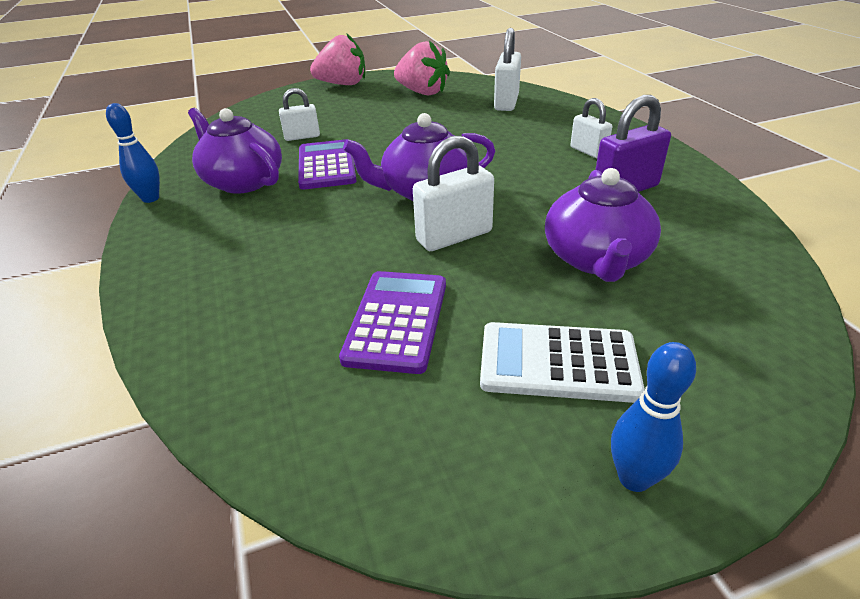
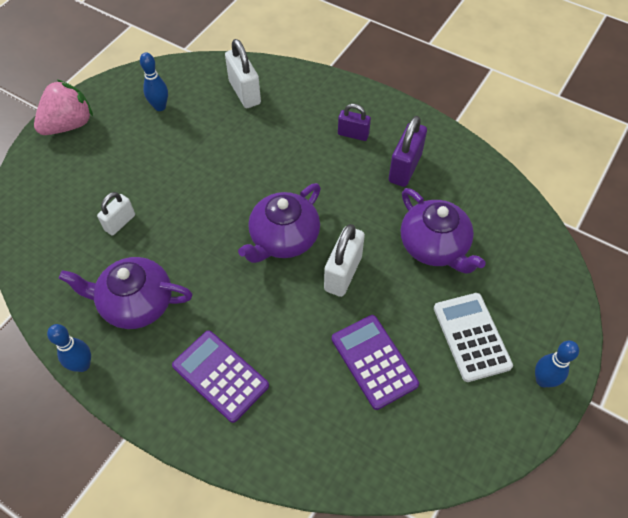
camera: 40 degrees left, 20 degrees up
purple calculator [298,139,357,189] -> purple calculator moved to [172,330,269,423]
pink strawberry [394,41,450,96] -> blue bowling pin [140,53,168,111]
white calculator [480,322,645,403] -> white calculator turned 105 degrees clockwise [434,293,513,382]
white padlock [570,98,612,158] -> purple padlock [338,104,371,141]

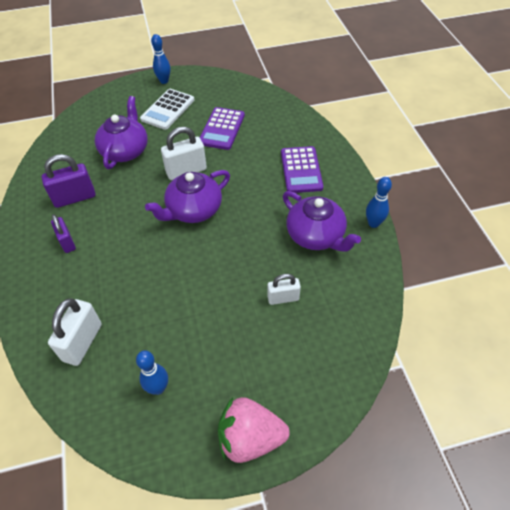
camera: 135 degrees left, 5 degrees down
purple teapot [238,183,321,263] -> purple teapot turned 150 degrees clockwise [145,170,230,223]

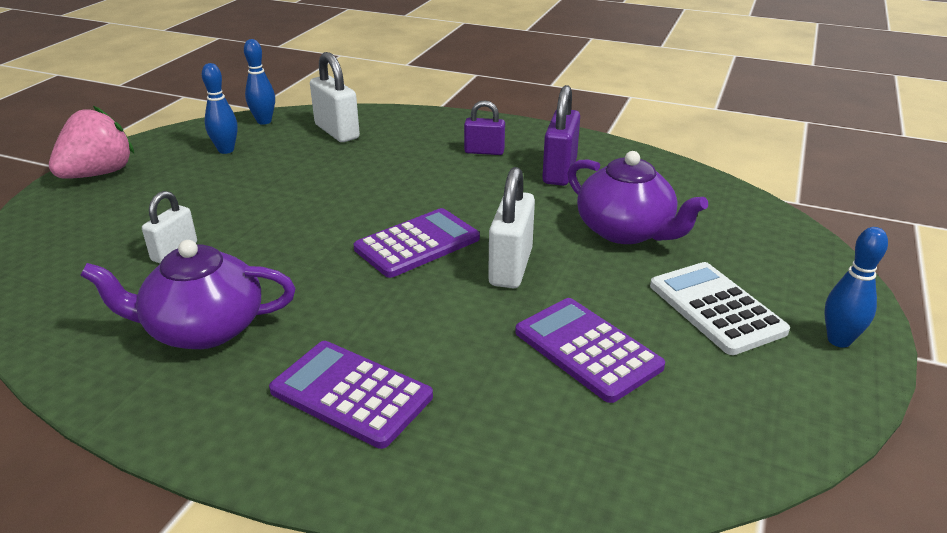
camera: 125 degrees right, 20 degrees down
purple teapot [145,170,230,223] -> purple calculator [354,208,480,278]
blue bowling pin [366,177,392,228] -> blue bowling pin moved to [244,39,275,124]

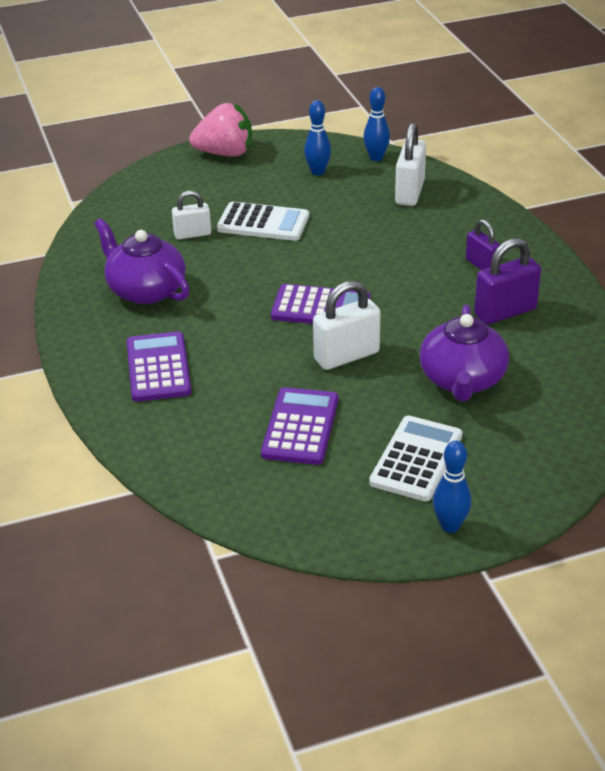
camera: 50 degrees right, 5 degrees up
none -> white calculator [217,202,309,241]

